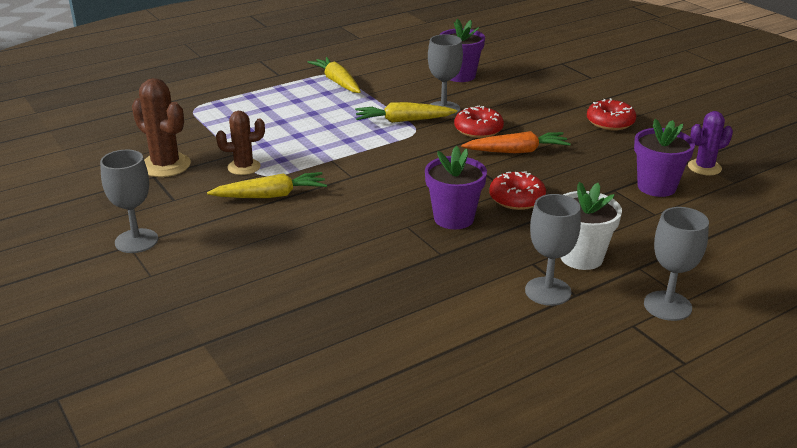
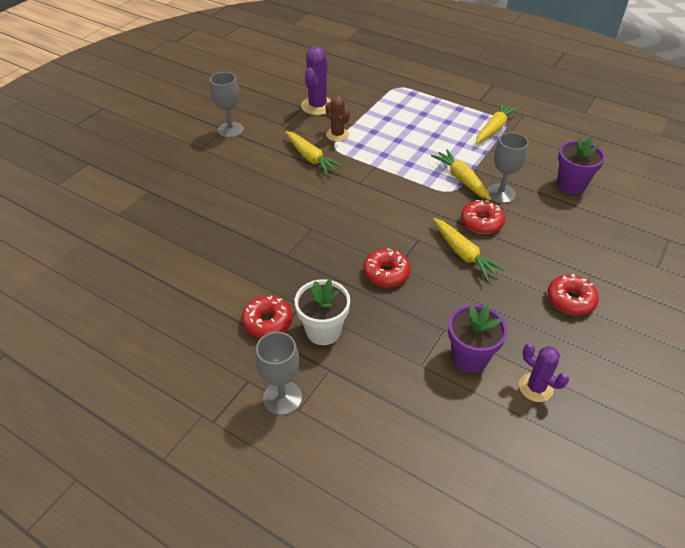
camera: 65 degrees right, 15 degrees up
brown cactus [132,78,191,177] -> purple cactus [301,47,331,115]
purple flower pot [425,146,487,229] -> none
orange carrot [461,131,571,153] -> yellow carrot [433,218,505,281]
grey goblet [525,194,581,306] -> red donut [242,296,293,338]

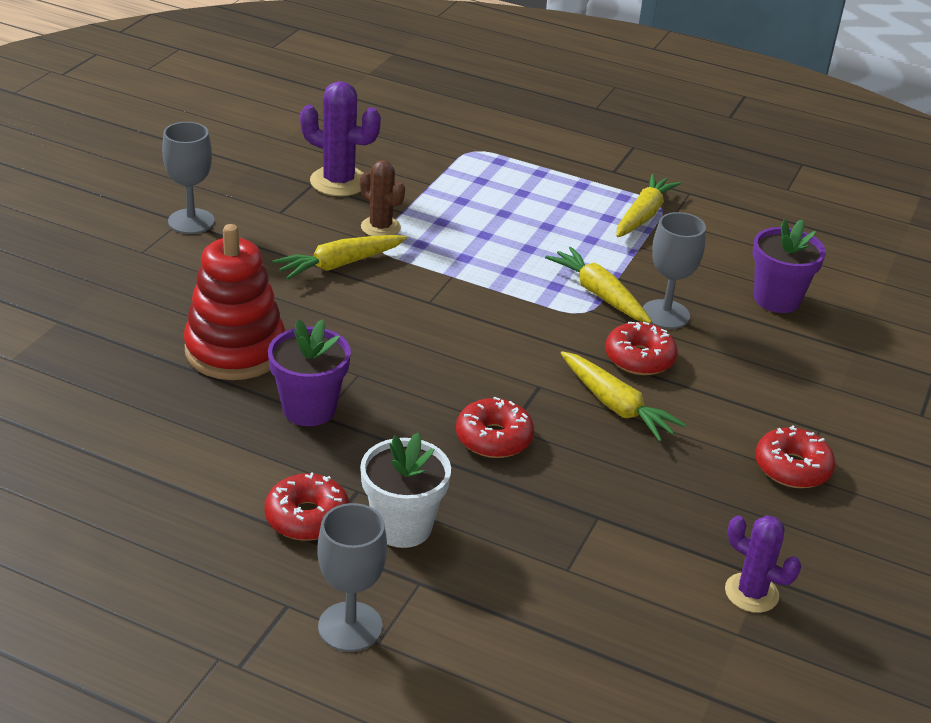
camera: 10 degrees left, 10 degrees down
yellow carrot [285,131,343,175] -> yellow carrot turned 105 degrees clockwise [273,235,407,280]
purple cactus [301,47,331,115] -> purple cactus turned 75 degrees counterclockwise [300,81,381,196]
purple flower pot [448,305,507,373] -> purple flower pot moved to [268,319,351,426]
none -> red stacking toy [184,224,285,380]

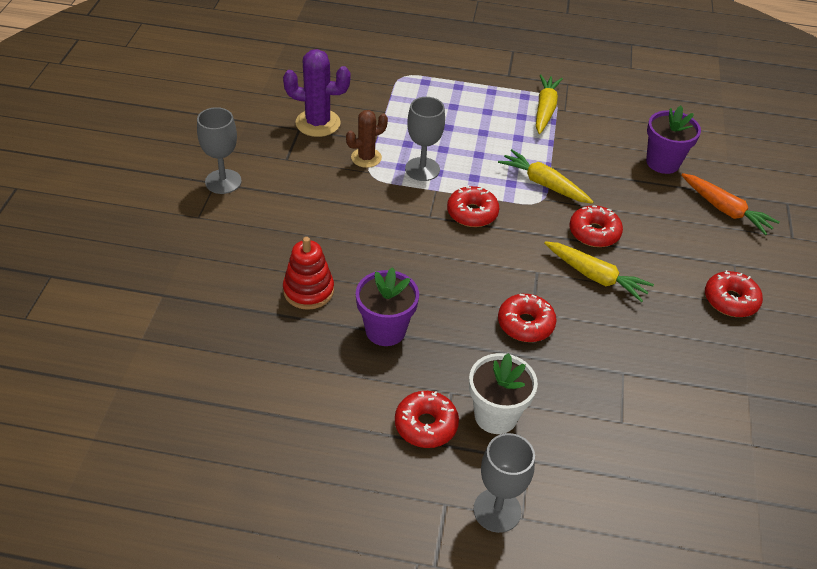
camera: 15 degrees left, 10 degrees up
red stacking toy [184,224,285,380] -> red stacking toy [283,237,334,310], size x0.65
yellow carrot [273,235,407,280] -> none
brown cactus [360,160,405,236] -> brown cactus turned 60 degrees counterclockwise [346,110,388,168]
grey goblet [643,212,706,329] -> grey goblet moved to [405,97,445,181]
purple cactus [725,515,801,613] -> none
none -> red donut [447,185,500,227]
none -> orange carrot [681,173,780,235]

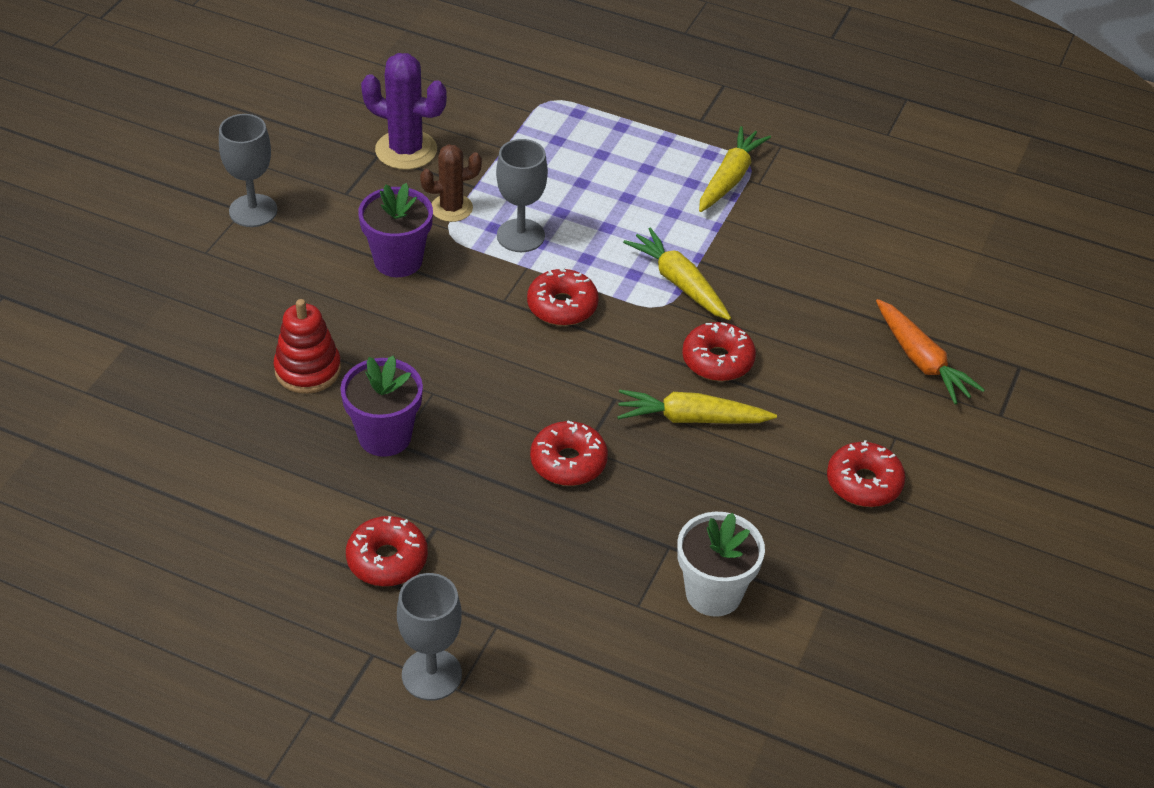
camera: 15 degrees right, 0 degrees up
white flower pot [469,353,538,434] -> white flower pot moved to [677,512,765,617]
yellow carrot [544,241,654,302] -> yellow carrot turned 135 degrees clockwise [617,390,777,424]
purple flower pot [646,106,701,174] -> purple flower pot moved to [358,183,433,277]

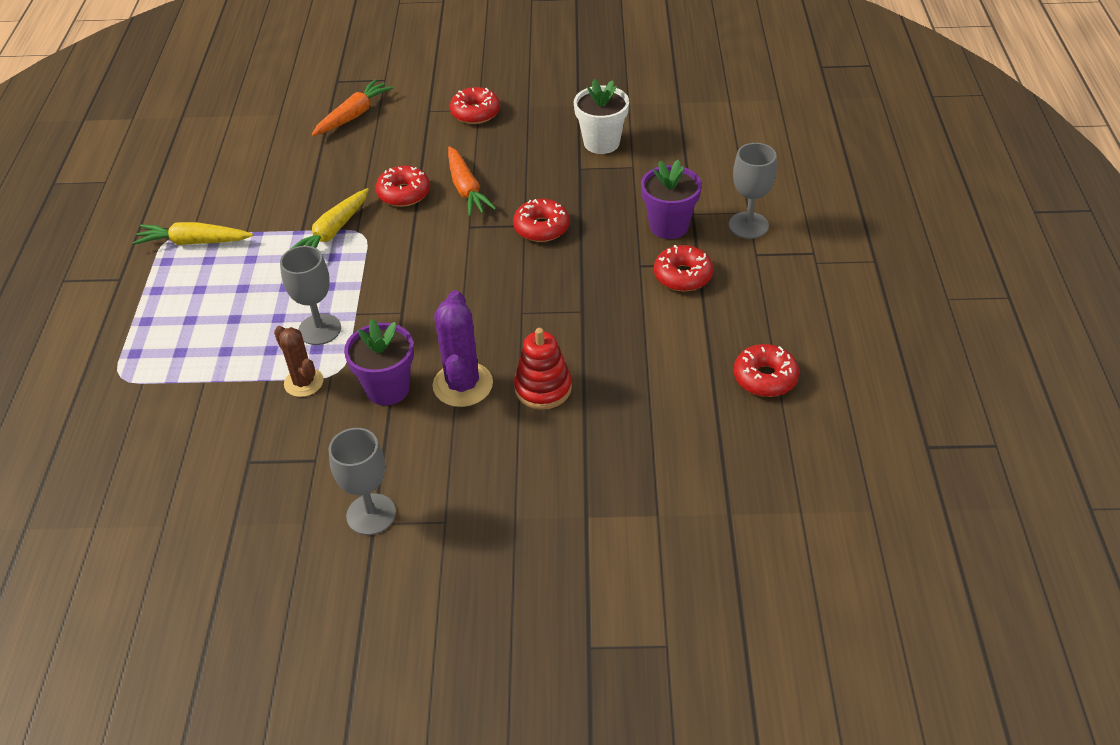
camera: 110 degrees left, 0 degrees up
purple flower pot [340,355,423,457] -> purple flower pot moved to [641,159,702,239]
purple cactus [361,53,447,170] -> purple cactus moved to [433,290,493,407]
red donut [527,267,598,326] -> red donut moved to [734,344,799,397]
yellow carrot [617,390,777,424] -> orange carrot [448,146,496,217]

